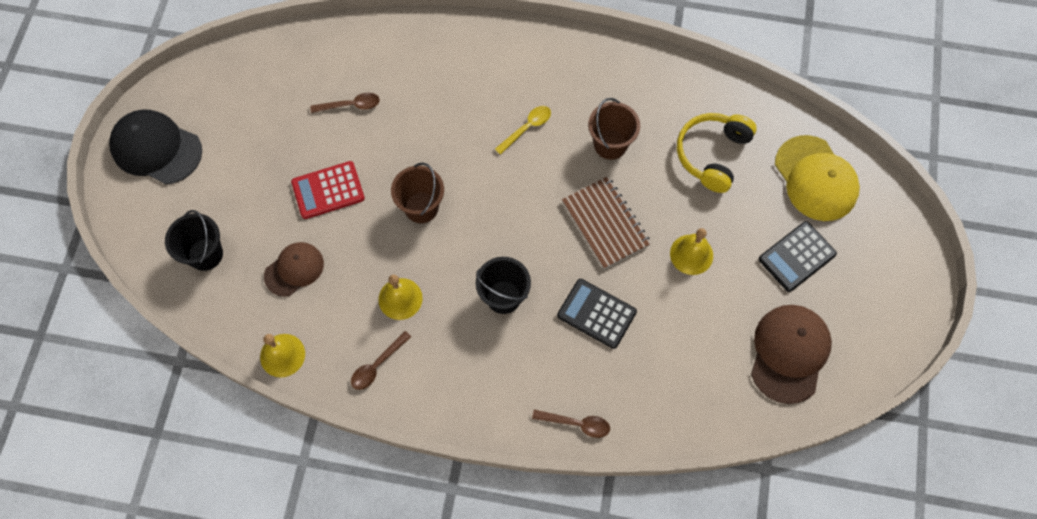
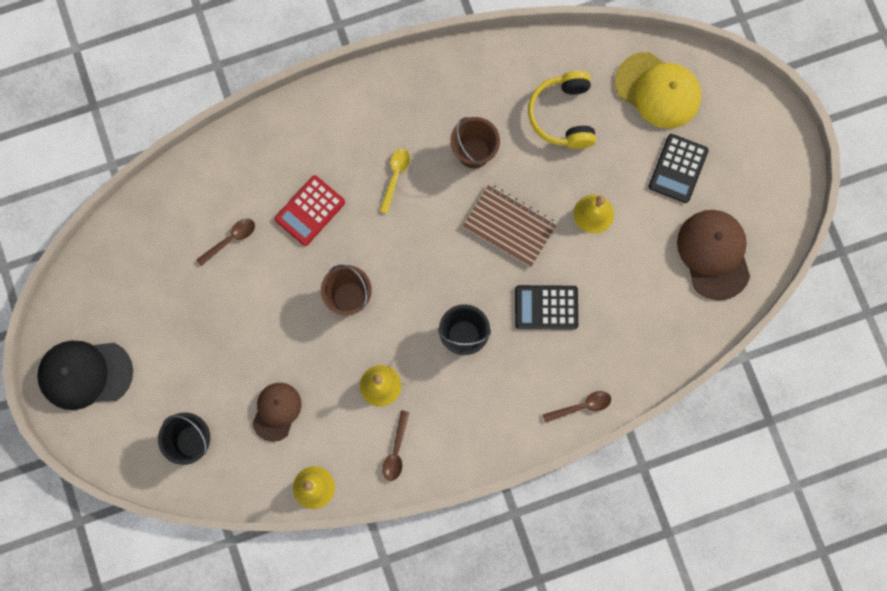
camera: 30 degrees left, 10 degrees up
red calculator [291,161,365,219] -> red calculator moved to [275,175,345,246]

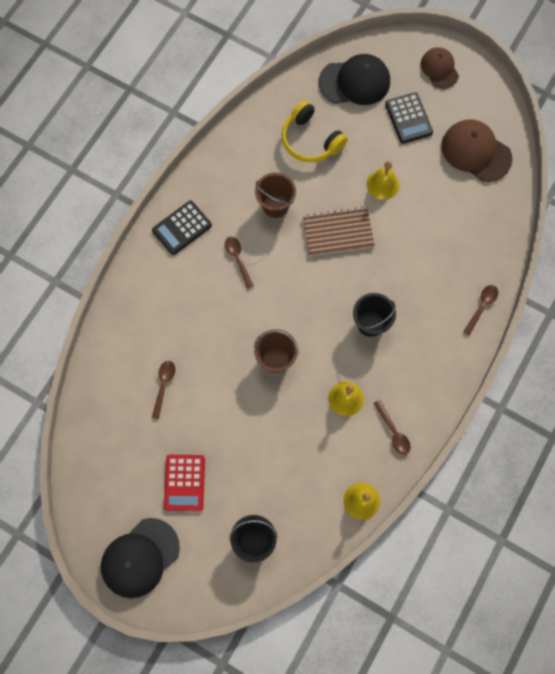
camera: 40 degrees left, 5 degrees down
brown cap [252,383,302,442] -> brown cap moved to [421,47,459,89]
red calculator [275,175,345,246] -> red calculator moved to [164,455,205,511]
yellow spoon [380,149,410,214] -> brown spoon [225,237,254,289]
black calculator [515,285,578,330] -> black calculator moved to [152,201,212,255]
yellow cap [615,52,701,129] -> black cap [319,54,390,105]

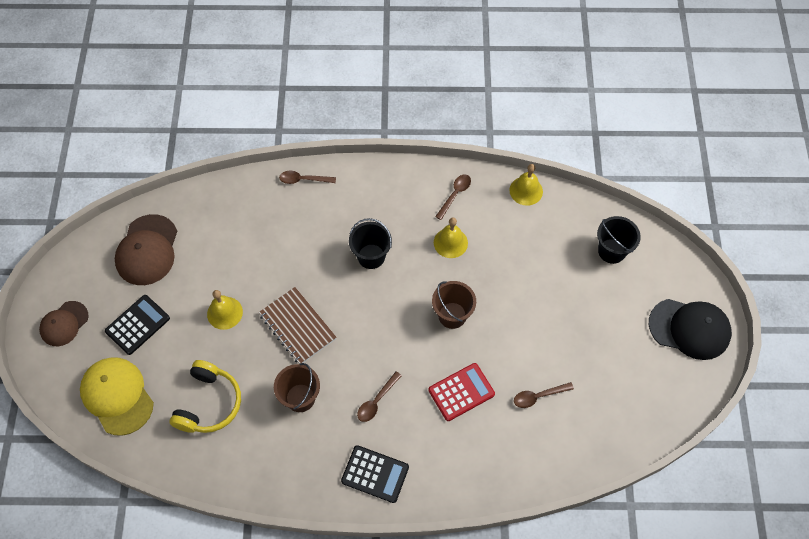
camera: 120 degrees left, 10 degrees down
red calculator [164,455,205,511] -> red calculator moved to [428,363,495,421]
black cap [319,54,390,105] -> yellow cap [80,357,154,436]

